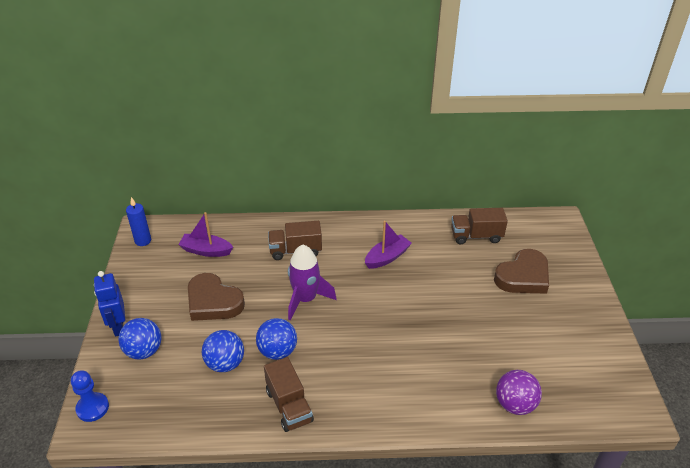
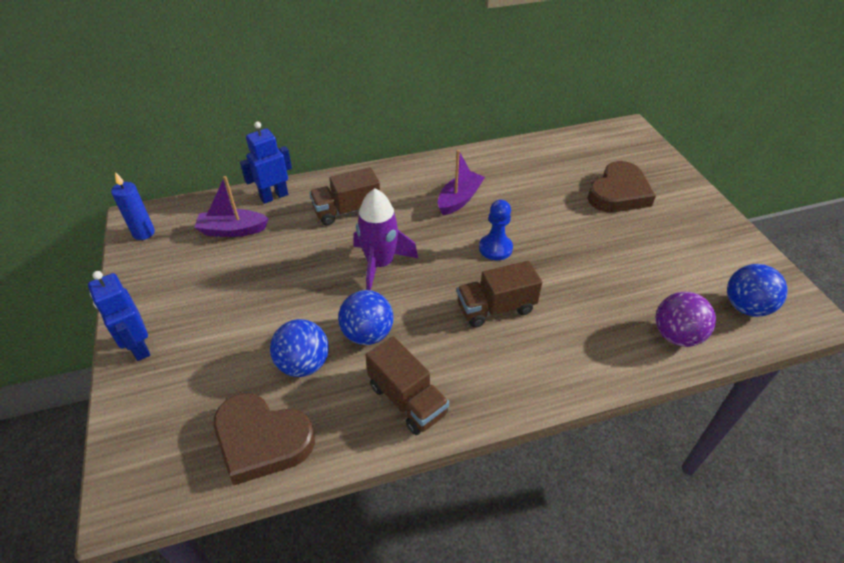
camera: 15 degrees left, 5 degrees up
blue pawn [71,371,109,422] -> blue pawn moved to [479,200,513,260]
blue ball [119,318,161,360] -> blue ball moved to [727,264,788,317]
brown heart [188,273,245,321] -> brown heart moved to [214,393,315,485]
brown truck [451,208,508,244] -> brown truck moved to [457,261,542,328]
none -> blue robot [240,122,292,204]

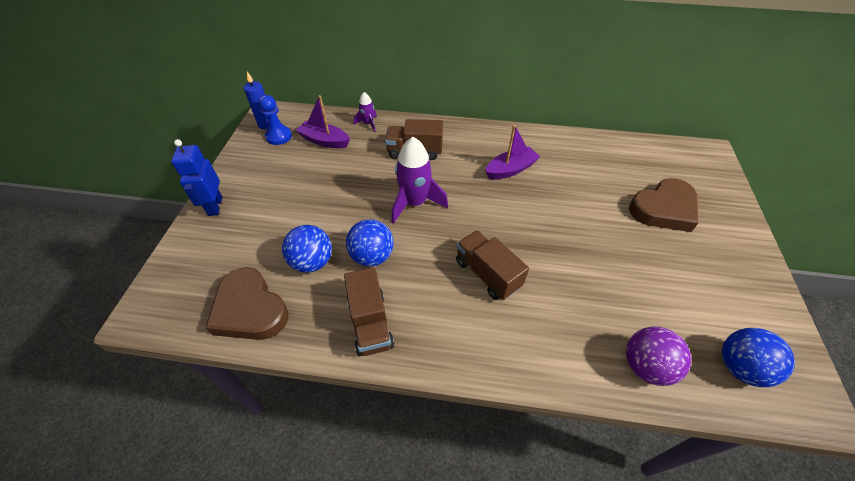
camera: 25 degrees right, 5 degrees up
blue robot [240,122,292,204] -> purple rocket [354,92,377,132]
brown truck [457,261,542,328] -> brown truck turned 45 degrees clockwise [456,230,529,300]
blue pawn [479,200,513,260] -> blue pawn moved to [259,95,292,145]

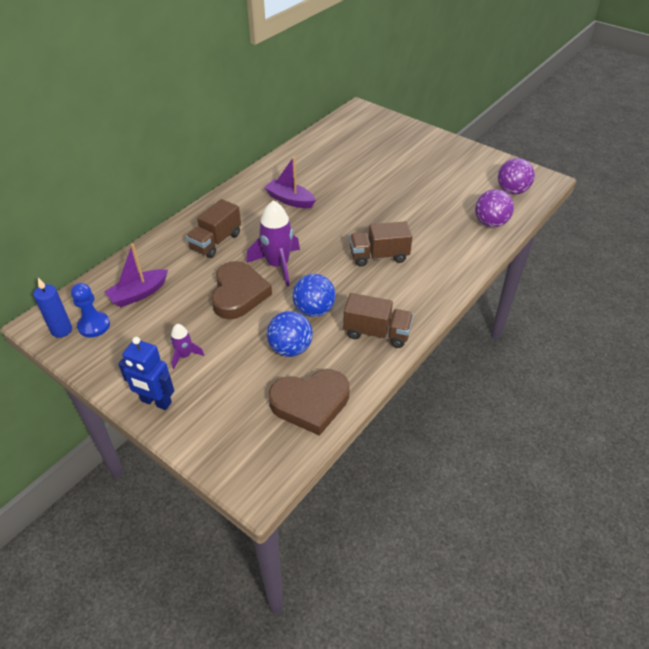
camera: 60 degrees left, 5 degrees down
purple rocket [354,92,377,132] -> purple rocket moved to [170,324,204,369]
purple boat [485,125,540,179] -> purple boat turned 60 degrees counterclockwise [264,156,316,208]
brown heart [629,178,698,232] -> brown heart moved to [211,261,272,319]
blue ball [722,328,795,387] -> purple ball [498,158,535,194]

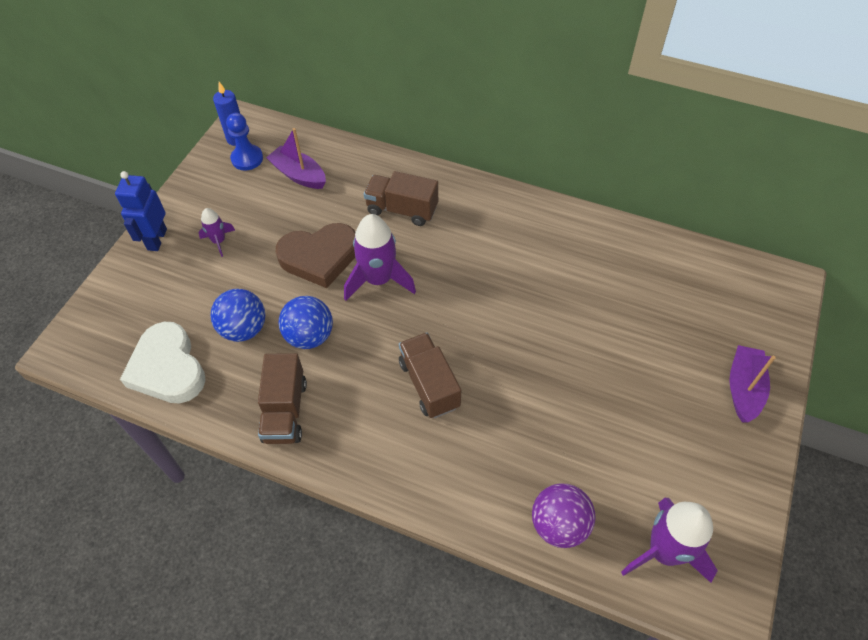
camera: 75 degrees right, 10 degrees up
purple boat [264,156,316,208] -> purple boat moved to [729,345,776,423]
brown heart [269,370,350,436] -> white heart [120,322,206,404]
purple ball [498,158,535,194] -> purple rocket [621,498,718,583]

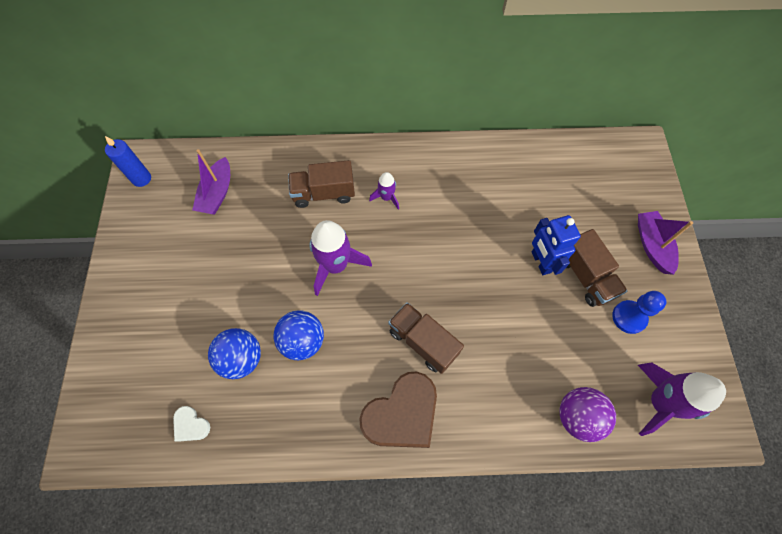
camera: 25 degrees left, 10 degrees up
blue robot [115,171,167,251] -> blue robot moved to [532,215,581,275]
white heart [120,322,206,404] -> white heart [173,406,210,442], size x0.46
purple rocket [198,208,235,257] -> purple rocket moved to [369,172,399,210]
blue pawn [226,113,263,170] -> blue pawn moved to [612,291,667,334]
brown truck [258,353,307,444] -> brown truck moved to [566,229,627,307]
purple boat [266,128,326,189] -> purple boat turned 90 degrees counterclockwise [192,149,230,214]
brown heart [276,223,355,288] -> brown heart moved to [359,372,437,448]

